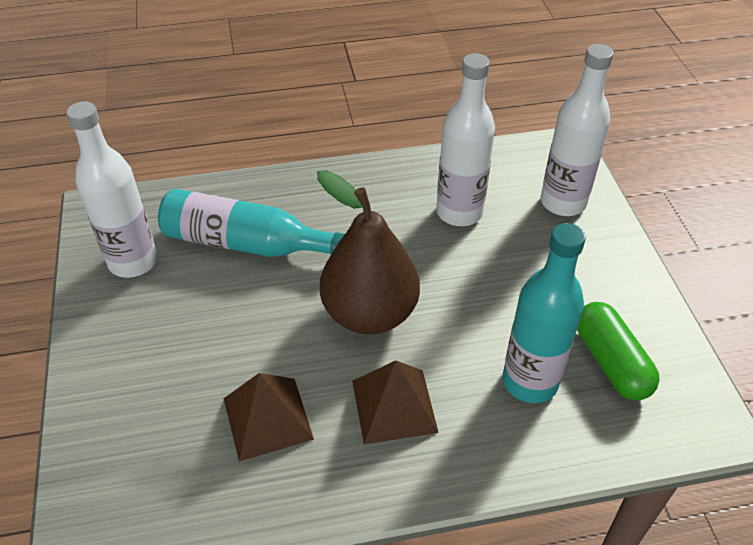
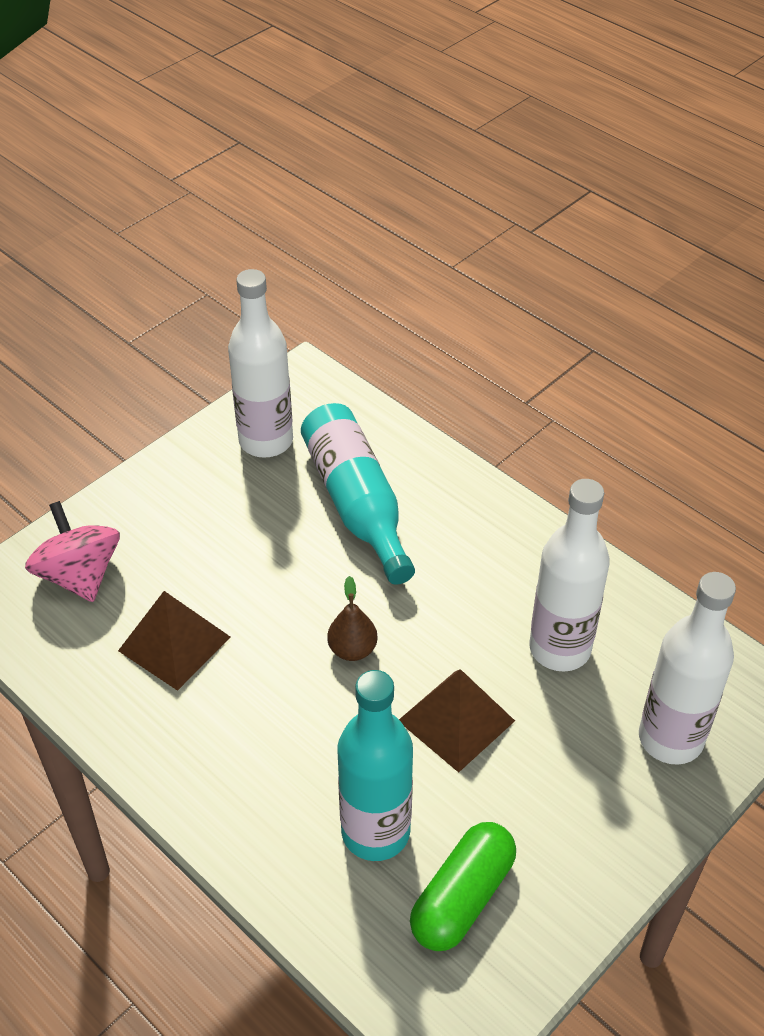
camera: 55 degrees right, 0 degrees up
brown pear [317,170,420,334] -> brown pear [327,576,378,661], size x0.43
brown pyramid [352,360,439,445] -> brown pyramid moved to [399,669,515,773]
none -> pink spinning top [25,501,120,602]

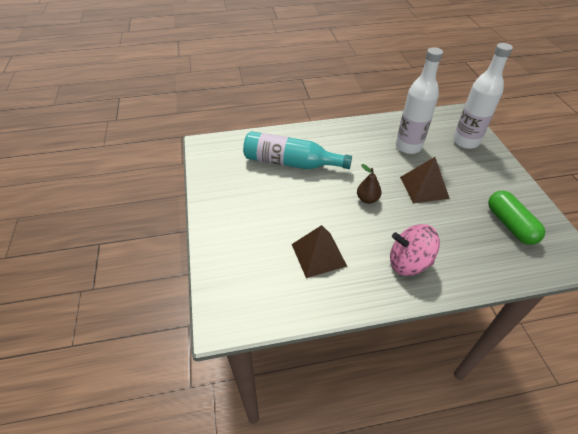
camera: 55 degrees left, 0 degrees up
pink spinning top [25,501,120,602] -> pink spinning top moved to [390,224,440,276]
white bottle [228,269,293,458] -> none
turquoise bottle [337,670,413,861] -> none

